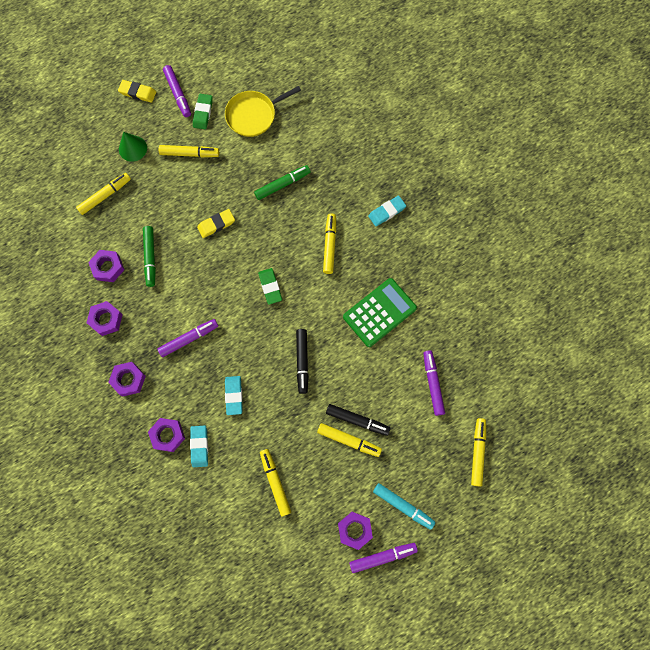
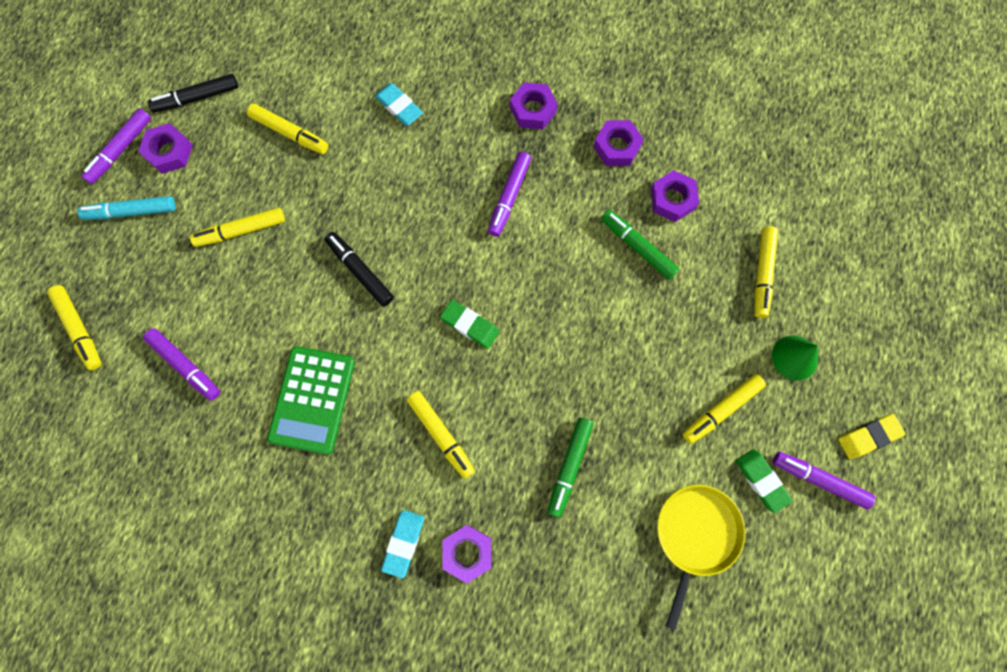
camera: 140 degrees right, 0 degrees up
purple nut [148,418,185,452] -> purple nut moved to [442,525,492,583]
yellow eraser [197,209,235,238] -> none
turquoise eraser [225,376,243,415] -> none
black marker [326,404,391,436] -> black marker moved to [148,74,238,112]

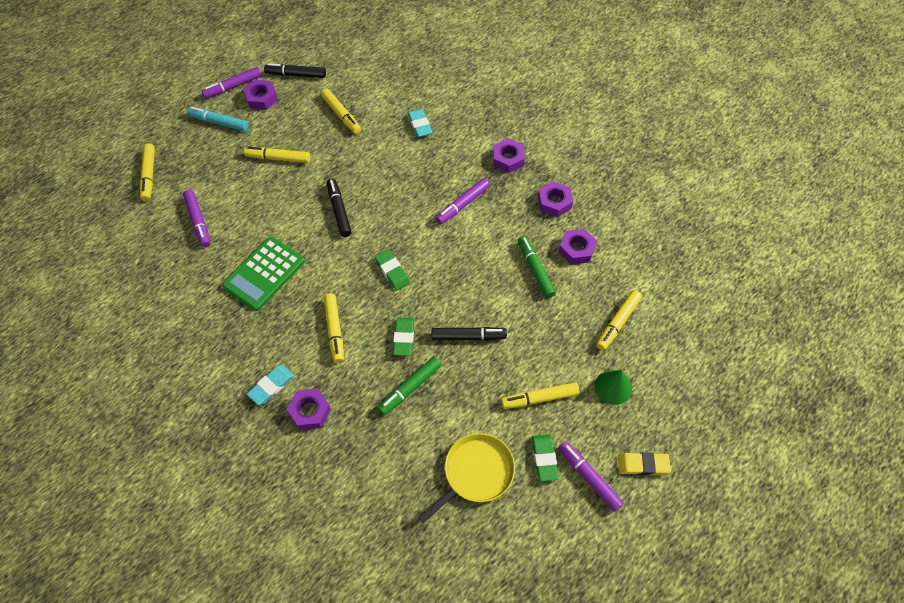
camera: 25 degrees right, 15 degrees down
none -> green eraser [393,318,414,356]
none -> black marker [432,327,507,341]

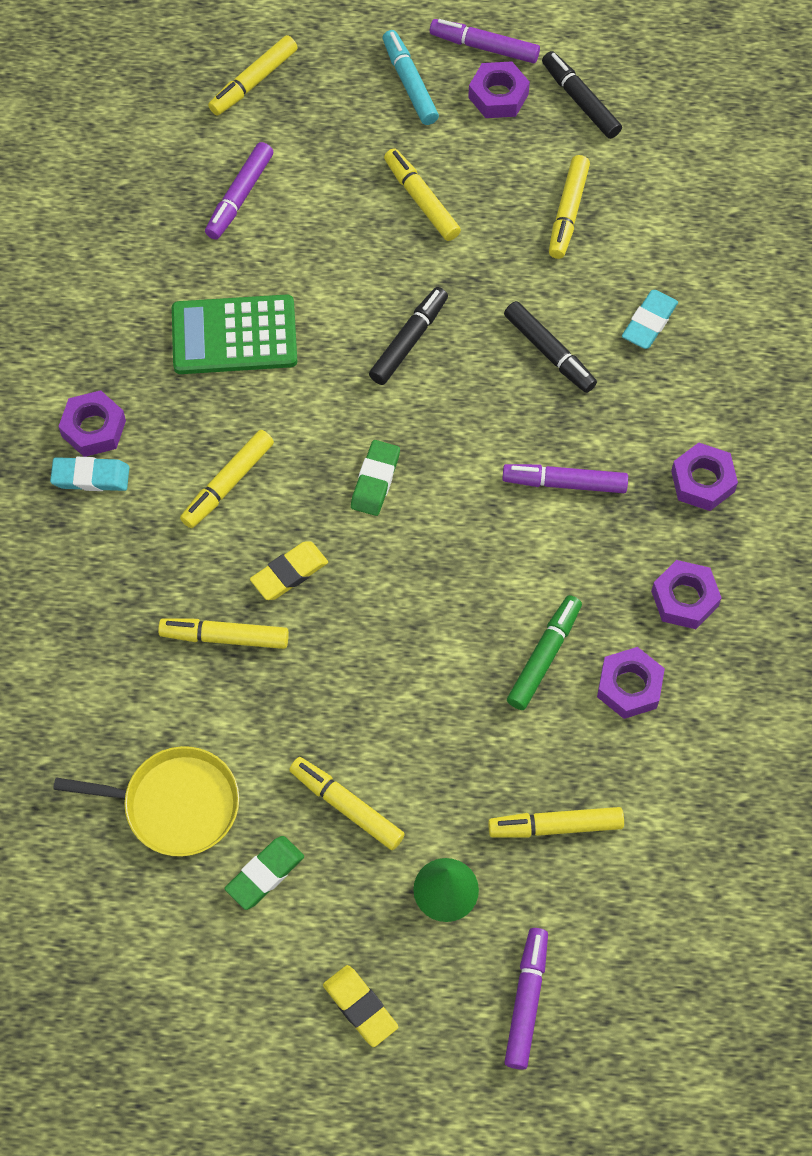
camera: 50 degrees right, 5 degrees up
purple nut [287,389,331,430] -> purple nut moved to [58,390,126,457]
green marker [378,357,441,415] -> yellow marker [158,618,289,649]
green eraser [393,318,414,356] -> yellow eraser [250,542,328,600]
black marker [432,327,507,341] -> black marker moved to [504,301,597,393]
purple marker [558,441,624,512] -> purple marker moved to [504,928,548,1070]

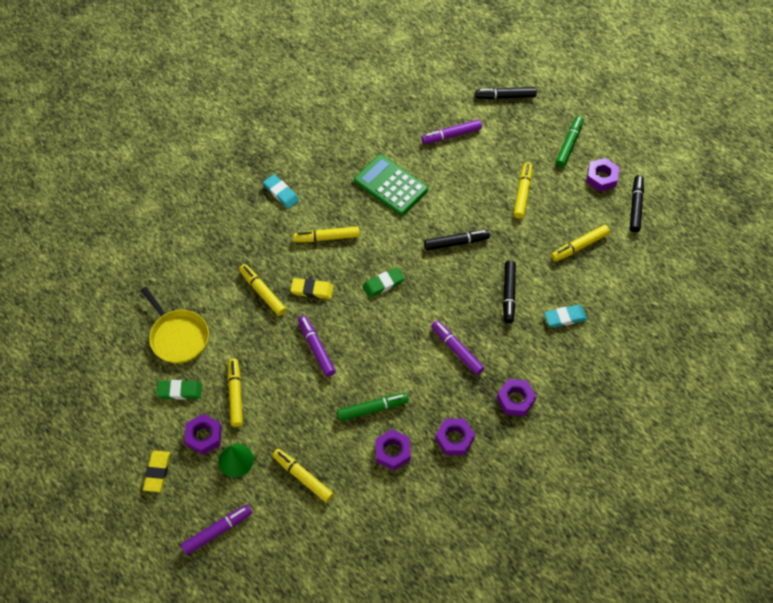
camera: 45 degrees right, 5 degrees down
purple nut [58,390,126,457] -> purple nut moved to [184,414,222,455]
yellow marker [208,35,298,116] -> black marker [475,87,537,99]
turquoise marker [382,30,439,125] -> green marker [556,116,584,167]
purple marker [430,19,540,63] -> purple marker moved to [298,316,336,377]

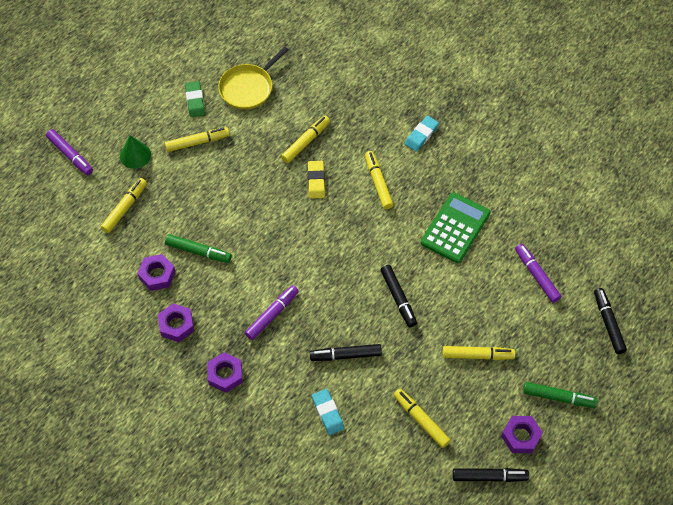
camera: 80 degrees right, 0 degrees up
yellow eraser [143,450,170,492] -> none
purple nut [184,414,222,455] -> none
purple marker [298,316,336,377] -> none
green marker [337,393,408,421] -> green marker turned 45 degrees counterclockwise [165,234,232,263]
green eraser [362,267,405,298] -> none

